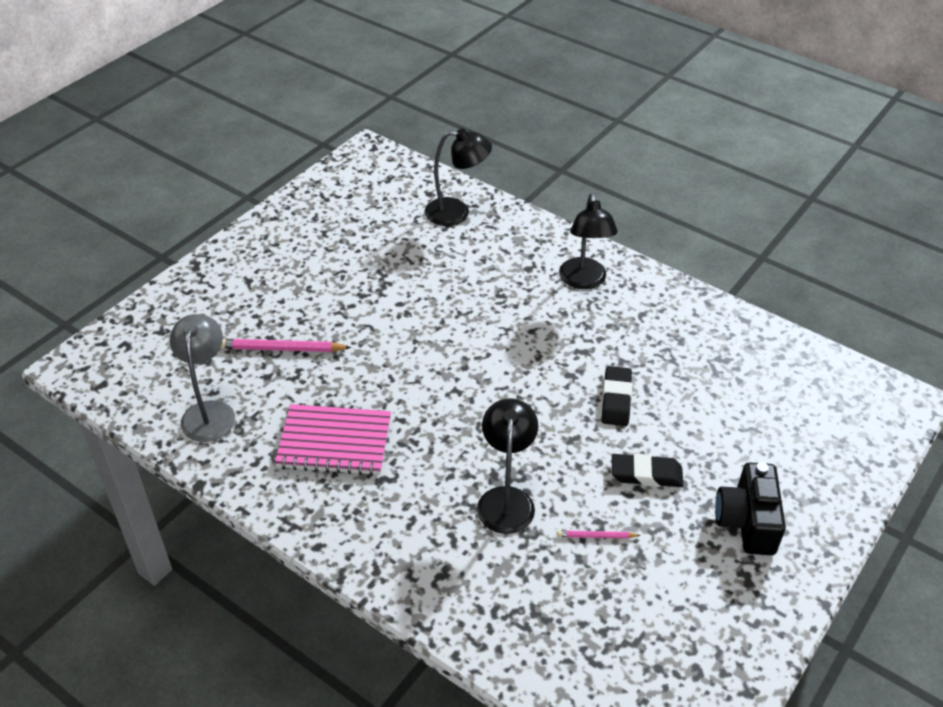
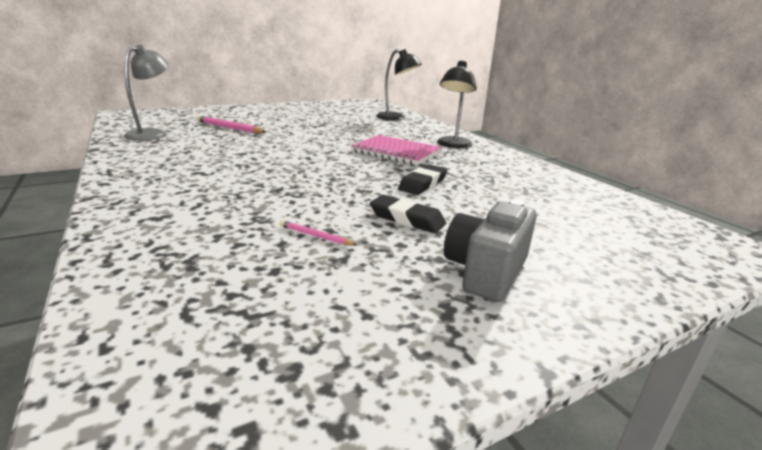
camera: 25 degrees right, 20 degrees down
pink notebook [275,404,391,476] -> pink notebook moved to [351,135,442,165]
black lamp [477,398,538,534] -> none
black camera [715,462,786,555] -> grey camera [444,200,537,302]

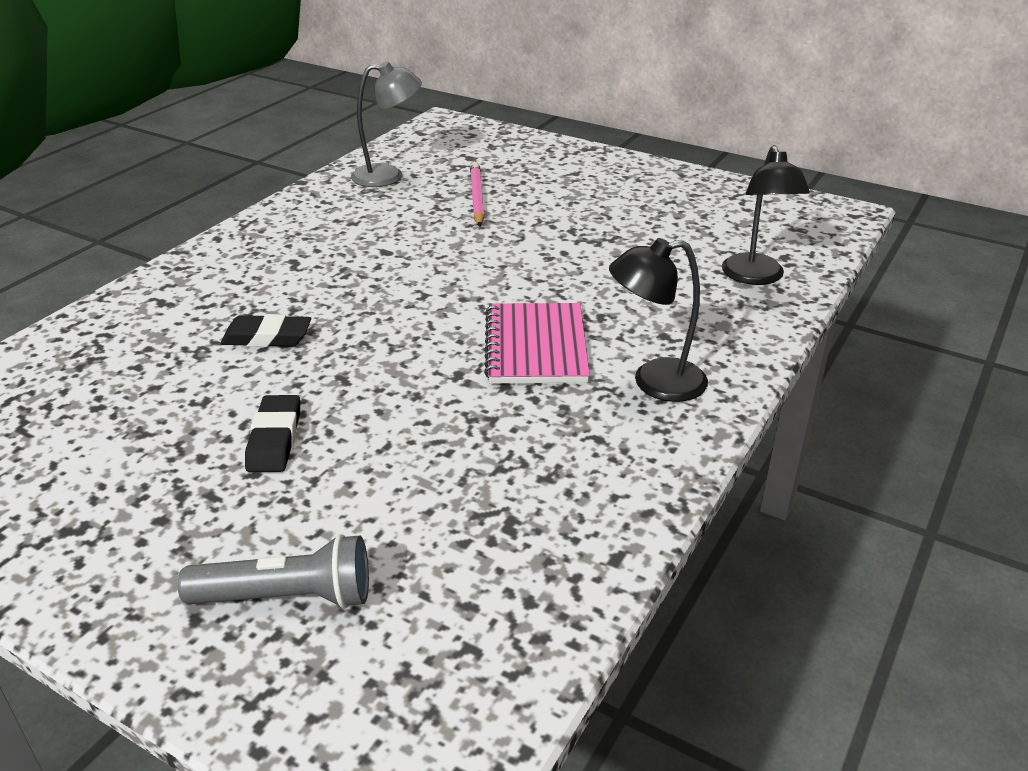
camera: 60 degrees right, 10 degrees up
pink pencil [280,220,357,246] -> none
black eraser [398,164,447,195] -> black eraser moved to [220,314,311,347]
grey camera [444,200,537,302] -> none
none -> grey flashlight [178,534,369,609]

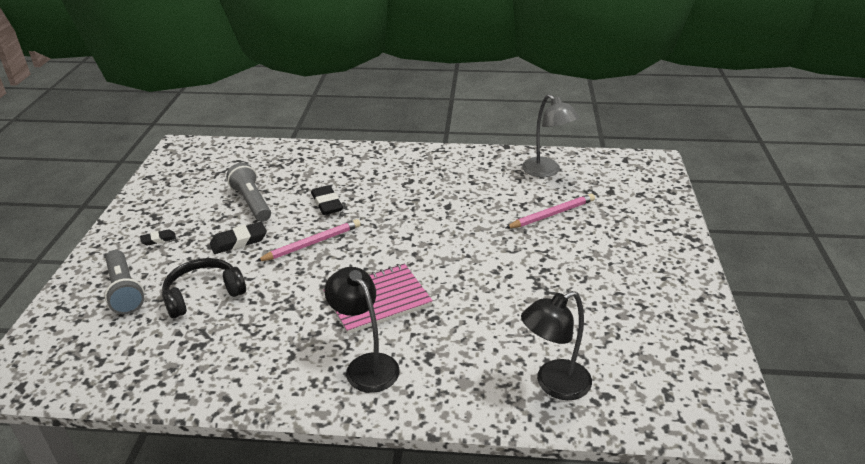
camera: 65 degrees right, 0 degrees up
none -> black eraser [140,229,176,246]
none -> black headphones [162,258,246,318]
none -> grey flashlight [226,163,271,222]
none -> pink pencil [256,219,361,262]

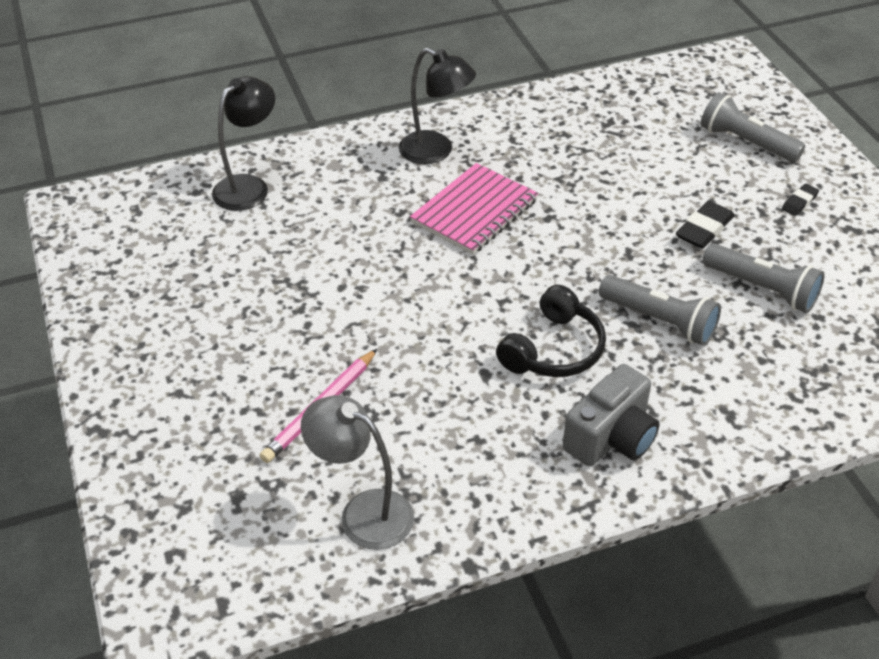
camera: 155 degrees right, 10 degrees up
black headphones [162,258,246,318] -> black headphones moved to [496,285,606,377]
pink pencil [256,219,361,262] -> none
black eraser [311,185,343,215] -> grey flashlight [599,275,721,346]
none -> grey camera [563,364,659,466]

